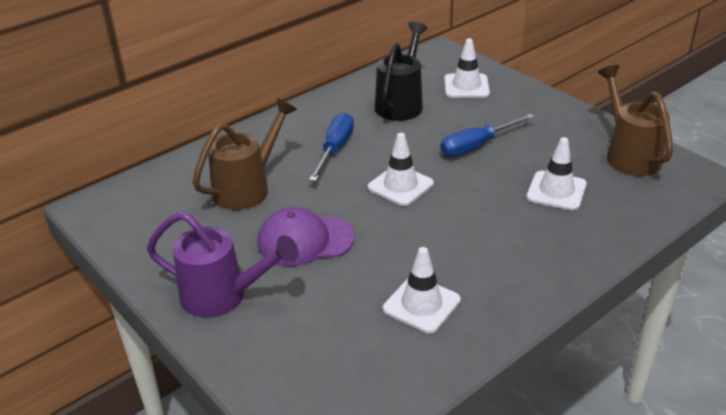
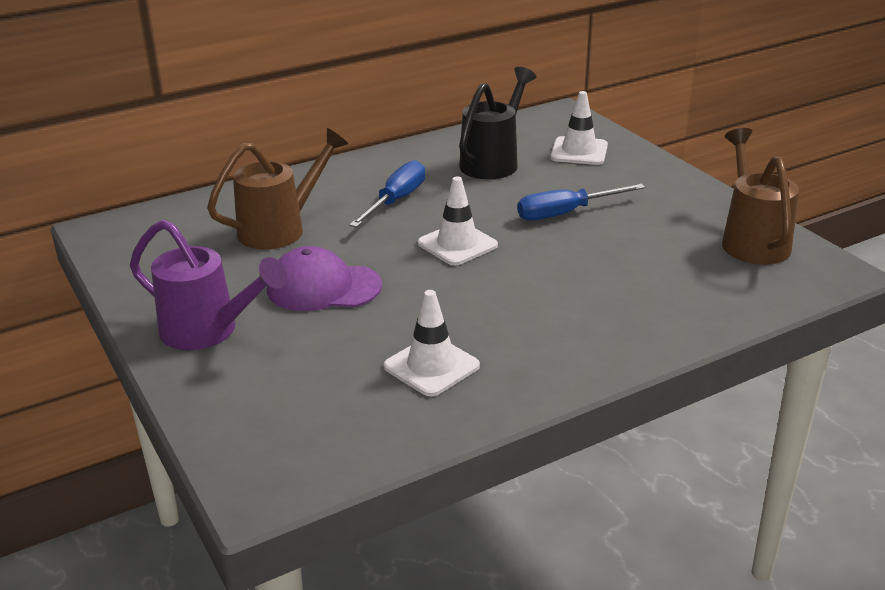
camera: 10 degrees right, 5 degrees down
white traffic cone [526,137,587,211] -> none

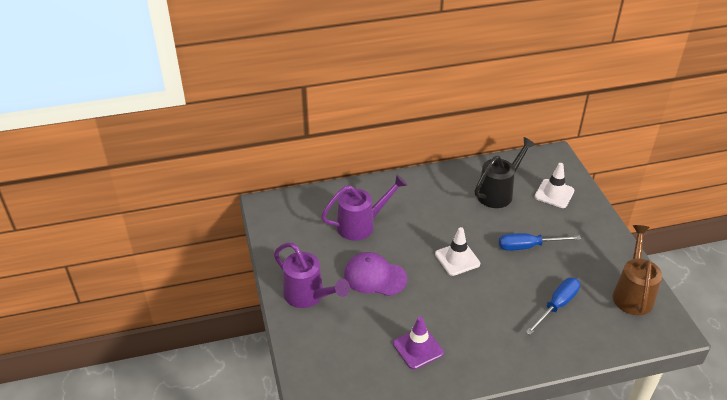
camera: 15 degrees right, 10 degrees up
brown watering can [207,128,348,250] -> purple watering can [321,174,407,241]
blue screwdriver [349,160,425,227] -> blue screwdriver moved to [525,278,580,335]
white traffic cone [384,290,480,397] -> purple traffic cone [393,316,444,370]

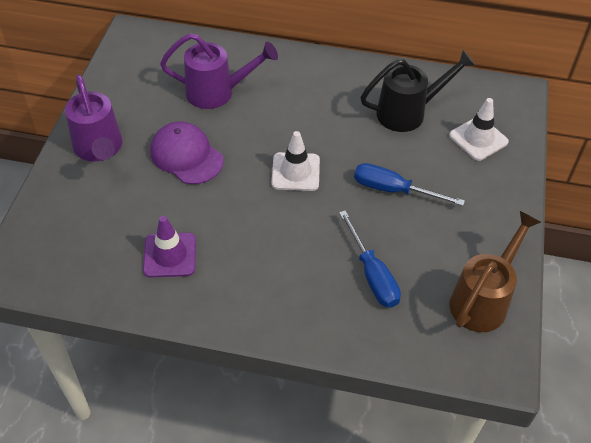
camera: 25 degrees right, 10 degrees up
blue screwdriver [525,278,580,335] -> blue screwdriver turned 90 degrees clockwise [339,211,401,308]

